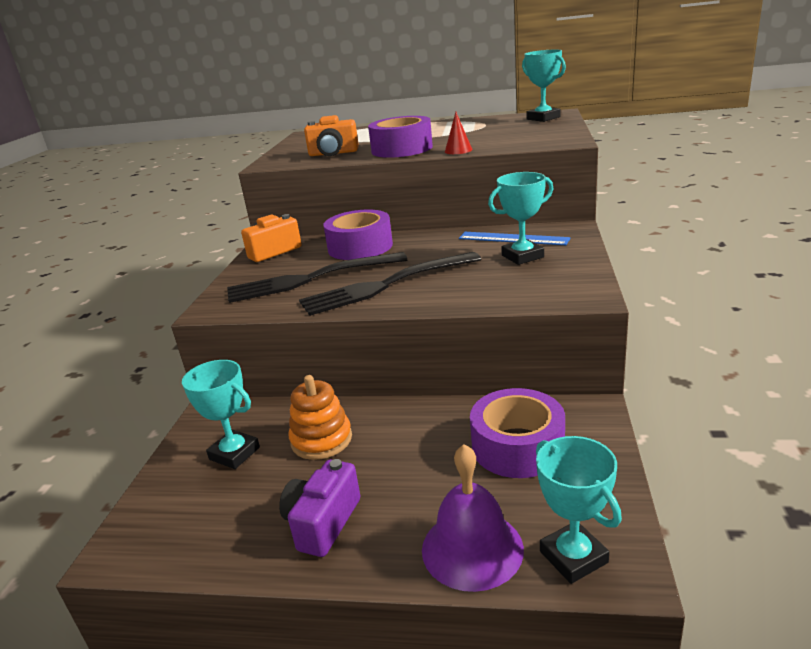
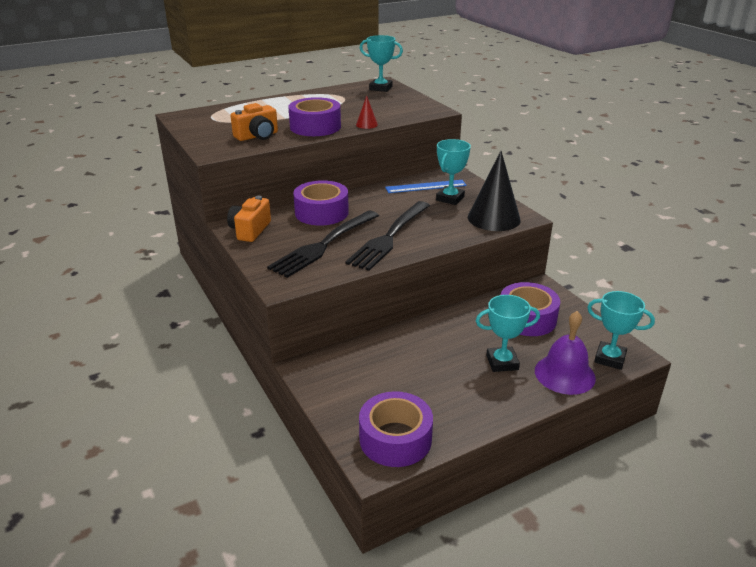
camera: 40 degrees left, 5 degrees up
turquoise trophy [182,360,260,469] -> turquoise trophy moved to [476,295,540,372]
purple camera [279,459,360,557] -> none
orange stacking toy [288,375,352,460] -> none
none -> purple tape [359,391,433,467]
none -> black cone [468,151,521,231]

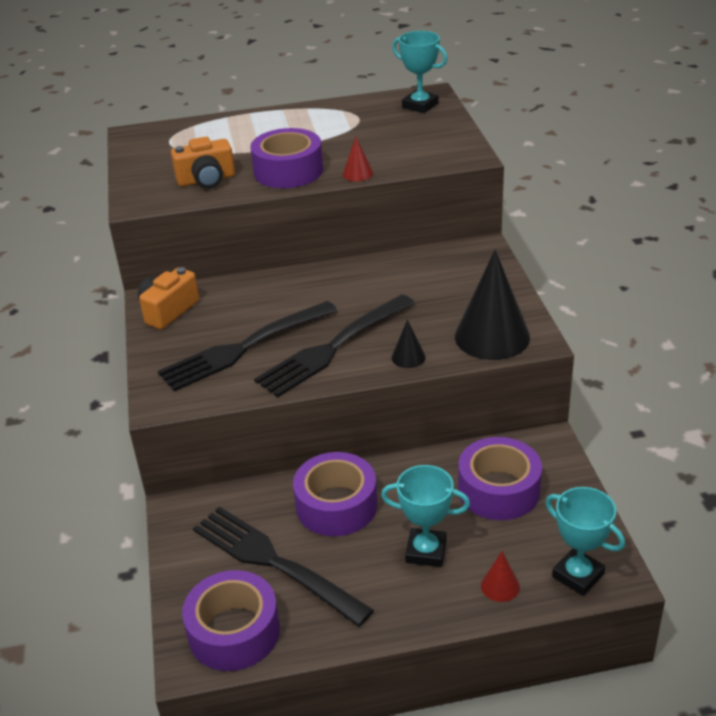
camera: 20 degrees right, 5 degrees up
purple tape [293,180,349,225] -> purple tape moved to [293,452,378,536]
blue ruler [385,180,467,193] -> none
turquoise trophy [436,139,471,205] -> none
purple bell [535,311,596,395] -> red cone [481,551,520,602]
none -> black fork [193,506,374,627]
none -> black cone [391,320,426,368]

